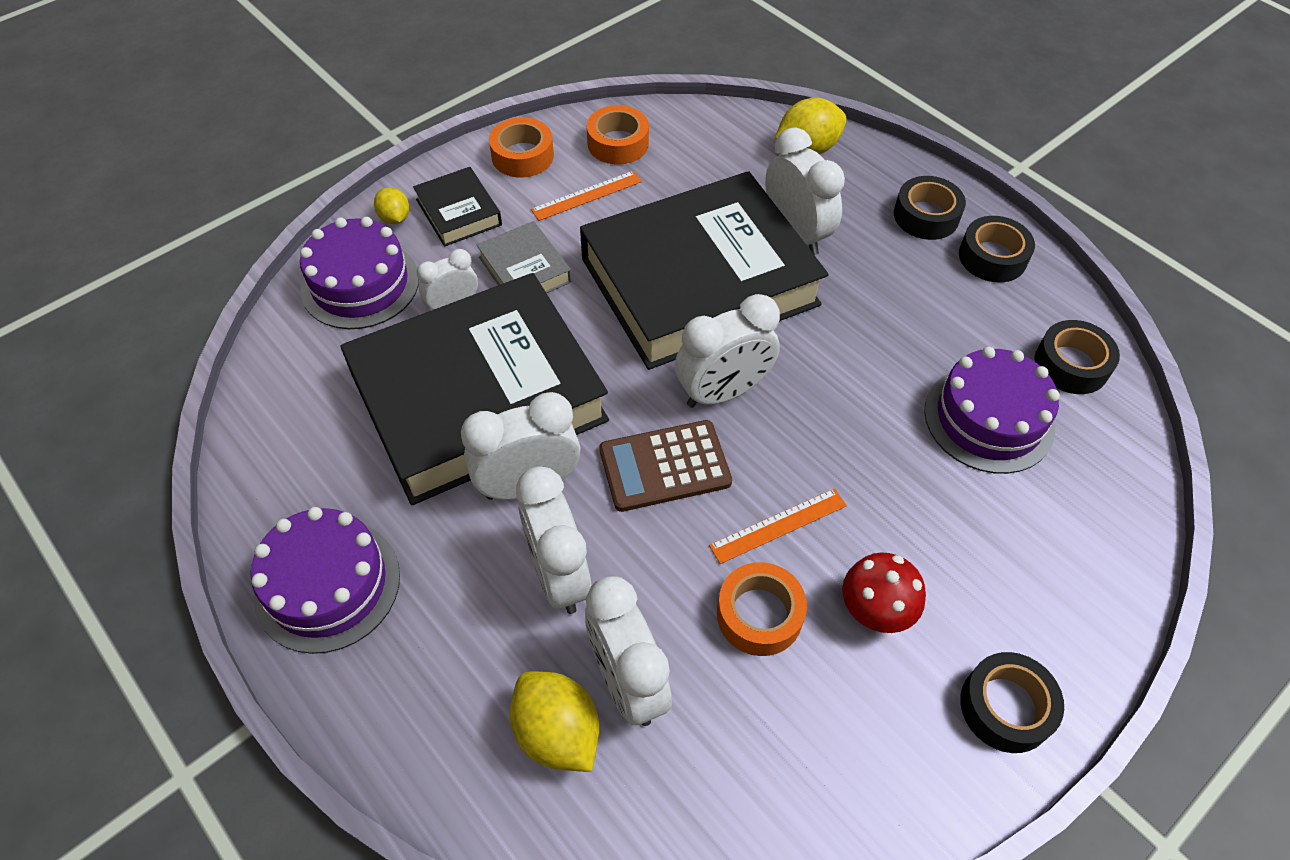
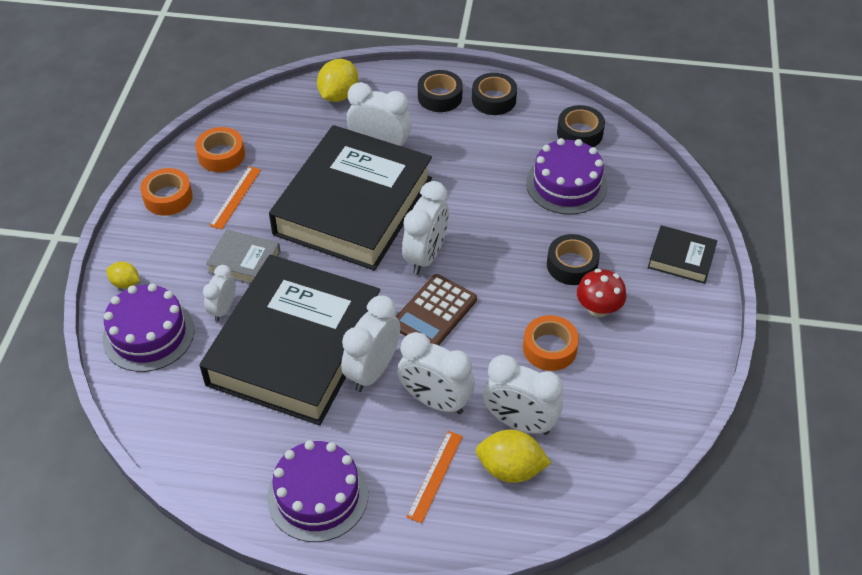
camera: 40 degrees left, 5 degrees down
black book [413,167,502,247] -> black book moved to [648,225,718,284]
orange ruler [709,488,847,564] -> orange ruler moved to [407,431,463,523]
black tape [960,652,1064,753] -> black tape moved to [547,234,600,285]

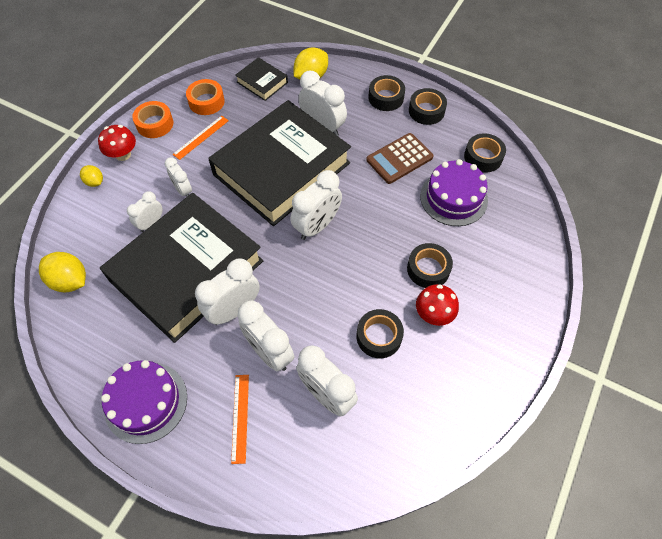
camera: 20 degrees right, 10 degrees up
purple cake [103,283,195,372] -> none
grey book [206,229,281,284] -> white clock [165,157,192,197]
brown calculator [396,274,477,346] -> brown calculator moved to [366,133,433,184]
orange ruler [407,431,463,523] -> orange ruler turned 45 degrees counterclockwise [231,375,249,464]
yellow lemon [476,430,551,483] -> yellow lemon moved to [39,252,86,292]
orange tape [523,315,579,371] -> black tape [356,309,404,358]
black book [648,225,718,284] -> black book moved to [235,57,288,101]
none -> red mushroom [98,125,136,161]

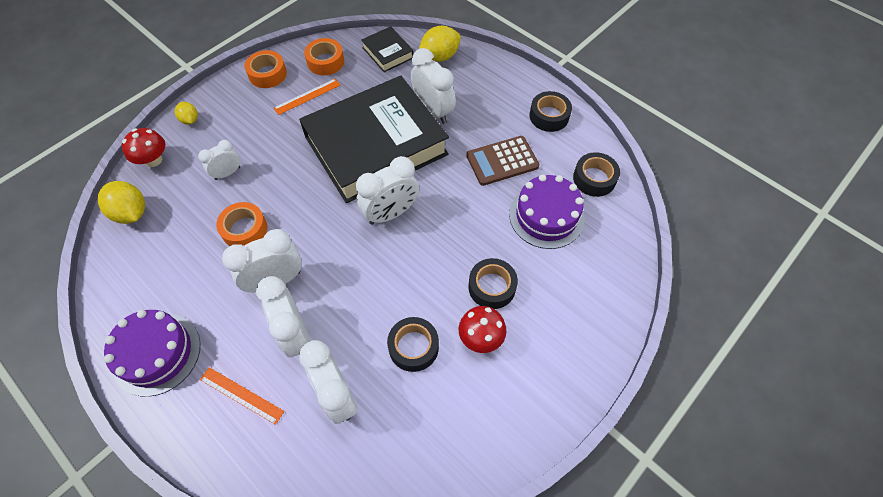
camera: 15 degrees right, 0 degrees up
red mushroom [98,125,136,161] -> red mushroom moved to [122,128,165,167]
black book [100,193,263,343] -> orange tape [216,202,268,246]
white clock [165,157,192,197] -> none
orange ruler [231,375,249,464] -> orange ruler turned 75 degrees counterclockwise [200,367,285,425]
black tape [368,75,405,111] -> none

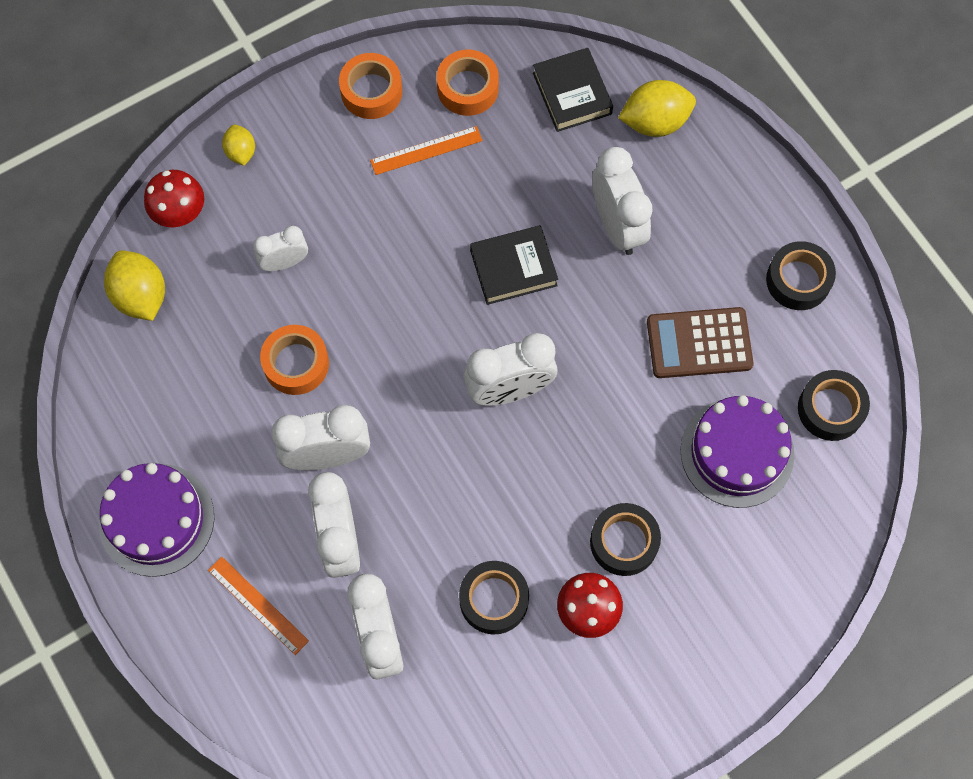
camera: 15 degrees right, 10 degrees up
black book [299,76,449,203] -> black book [470,225,558,305], size x0.41

